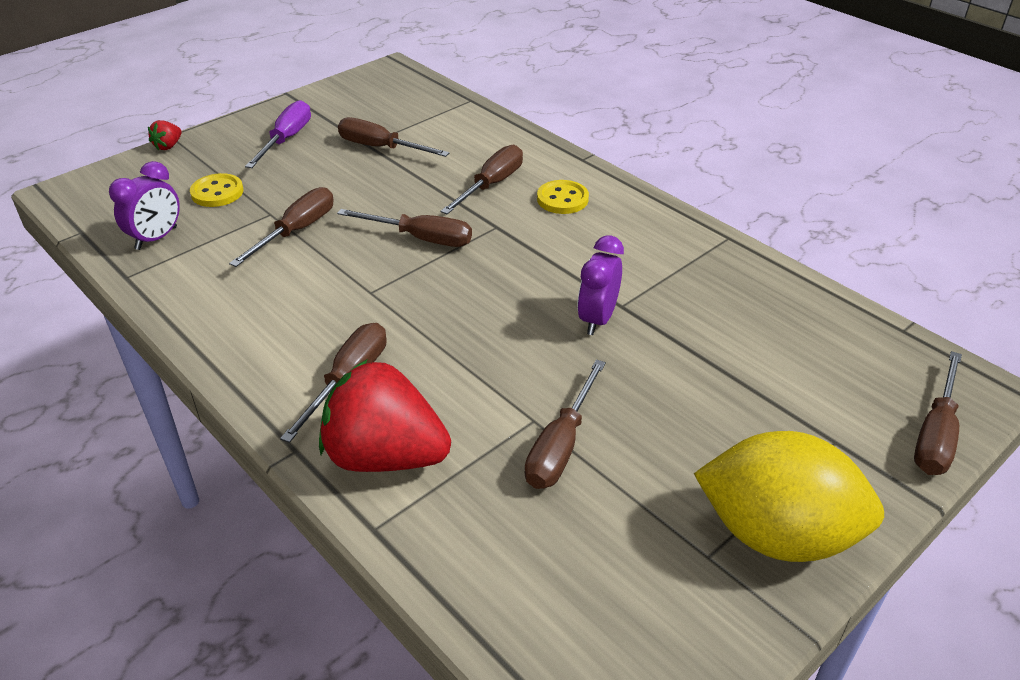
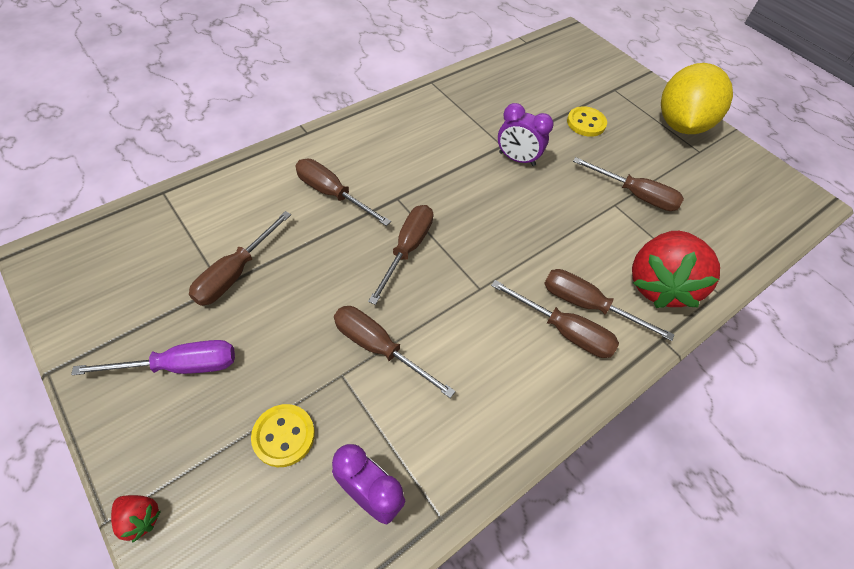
camera: 90 degrees left, 15 degrees up
purple screwdriver [245,100,311,168] -> purple screwdriver turned 150 degrees clockwise [71,340,235,375]
yellow button [537,180,589,214] -> yellow button moved to [567,106,607,137]
brown screwdriver [914,351,962,475] -> brown screwdriver moved to [491,280,619,358]

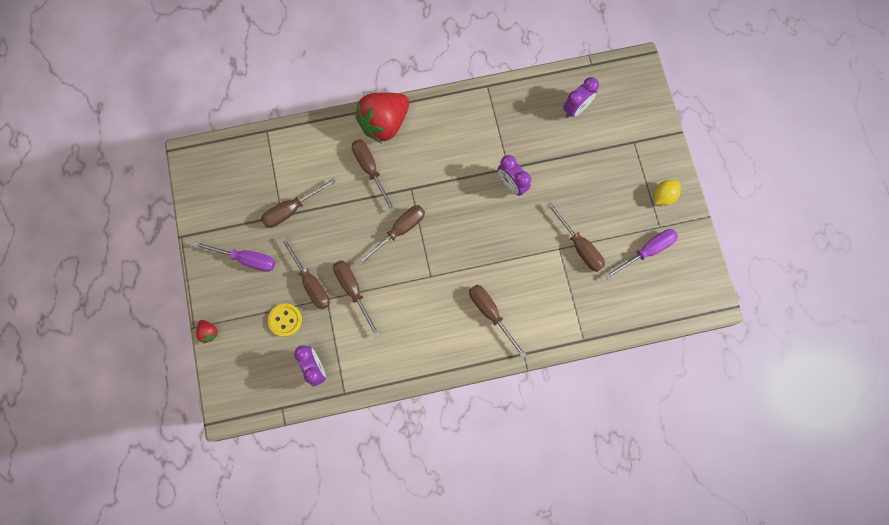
camera: 30 degrees right, 20 degrees up
brown screwdriver [491,280,619,358] -> brown screwdriver moved to [280,236,330,310]
yellow button [567,106,607,137] -> none
red strawberry [632,231,720,308] -> red strawberry moved to [355,92,409,143]
yellow lemon [661,63,733,134] -> yellow lemon [654,180,681,206], size x0.46
none -> purple clock [563,77,599,118]
none -> purple screwdriver [605,229,678,279]

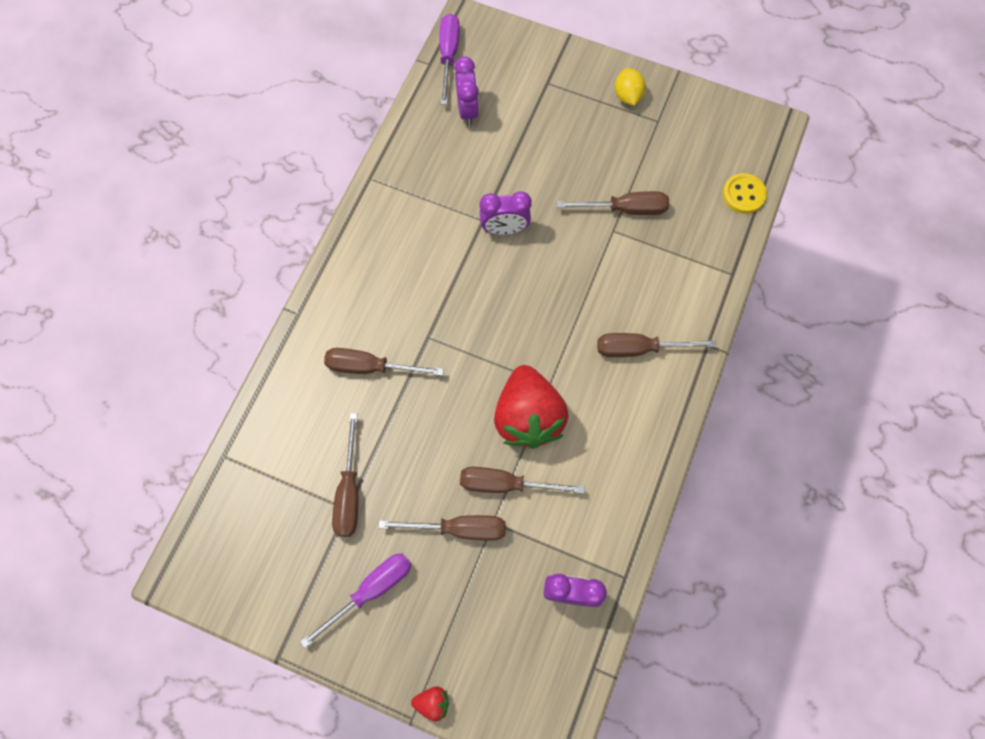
camera: 55 degrees left, 5 degrees down
yellow button [268,303,302,337] -> yellow button moved to [723,173,767,214]
red strawberry [355,92,409,143] -> red strawberry moved to [494,365,569,449]
brown screwdriver [357,205,425,265] -> none
purple screwdriver [605,229,678,279] -> purple screwdriver moved to [439,14,460,105]

